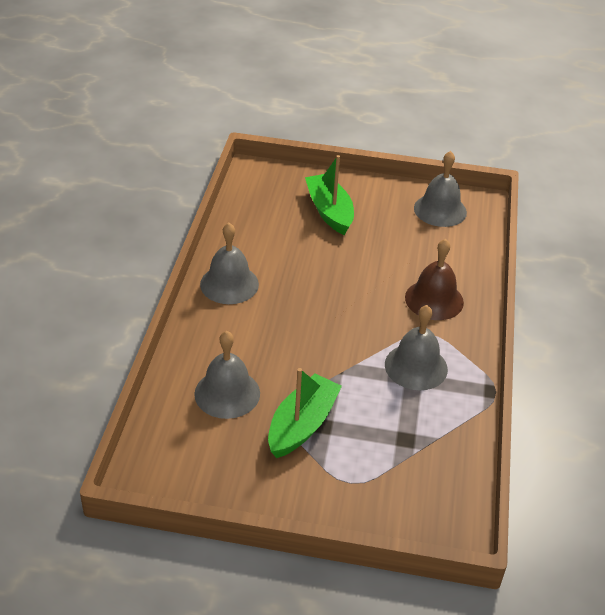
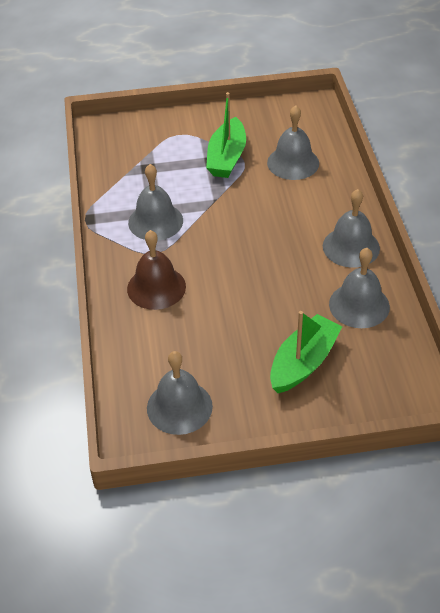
camera: 165 degrees right, 5 degrees up
green boat [305,155,354,235] -> green boat turned 105 degrees counterclockwise [270,311,342,393]
none -> grey bell [329,248,390,328]

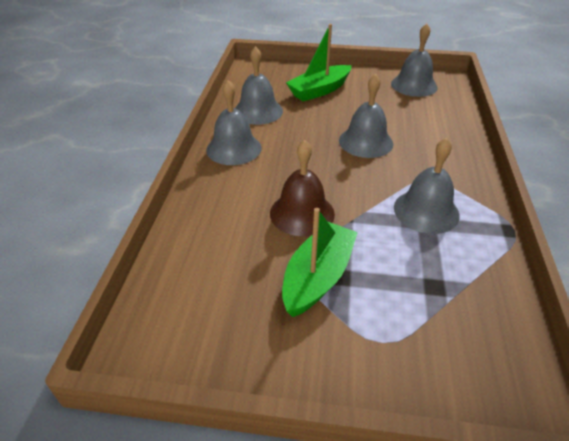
camera: 165 degrees left, 5 degrees down
brown bell [127,230,186,310] -> brown bell moved to [270,140,335,236]
grey bell [267,105,319,180] -> grey bell moved to [339,74,393,158]

